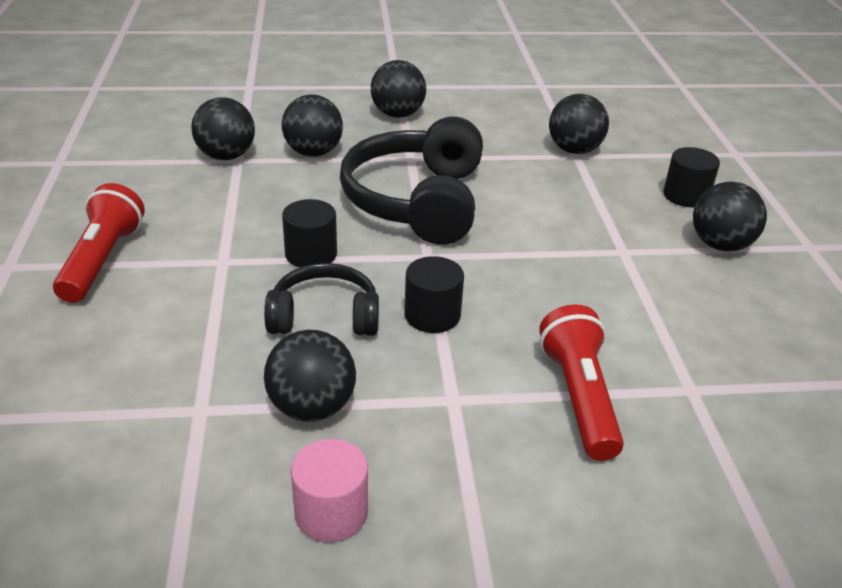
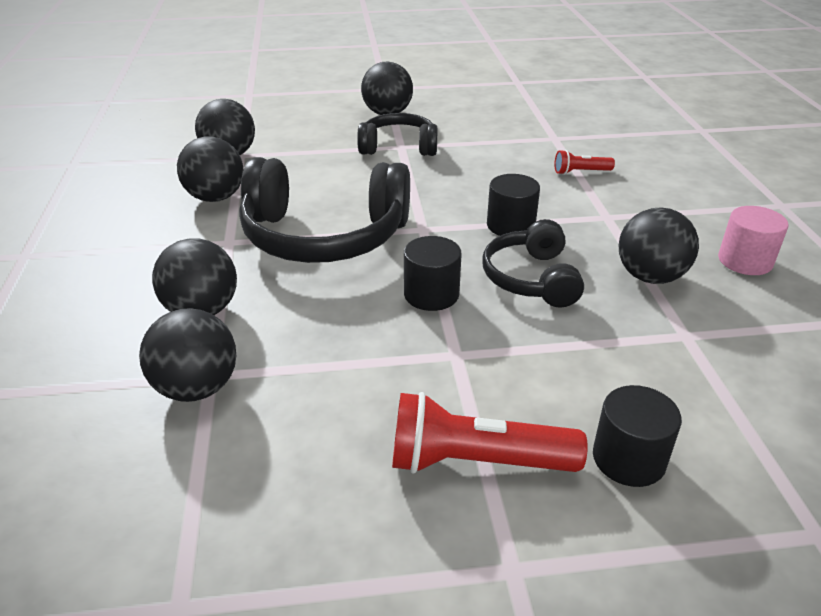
camera: 90 degrees left, 0 degrees up
black ball [371,60,426,118] -> black ball moved to [177,136,244,202]
red flashlight [539,304,624,461] -> red flashlight [555,150,615,175], size x0.52
black cylinder [663,147,720,207] -> black cylinder moved to [593,385,682,487]
none -> black headphones [357,113,438,156]

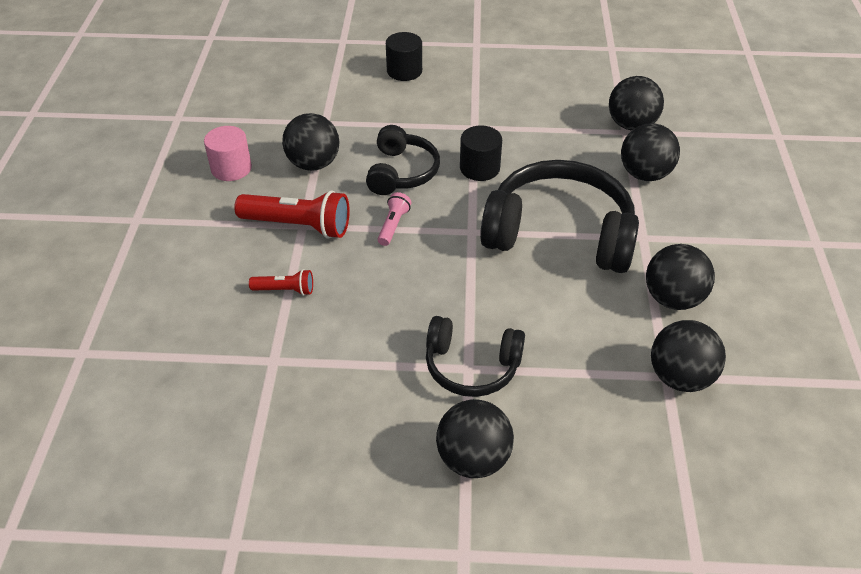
camera: 170 degrees left, 10 degrees up
red flashlight [392,392,588,474] -> red flashlight moved to [234,190,350,239]
black cylinder [487,174,540,236] -> pink flashlight [378,192,411,246]

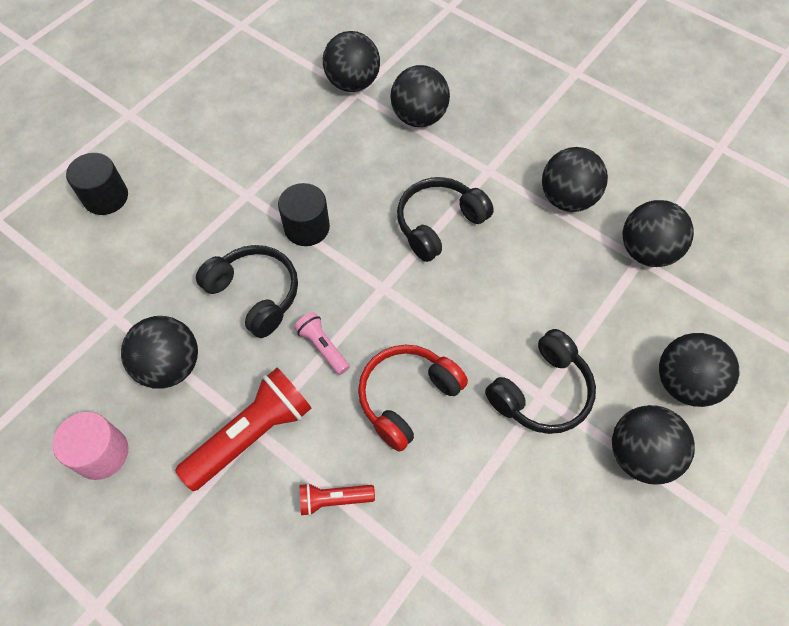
camera: 55 degrees left, 15 degrees up
red flashlight [249,269,313,296] -> red flashlight turned 135 degrees counterclockwise [299,483,375,516]
black headphones [480,160,639,273] -> black headphones [397,177,494,262], size x0.57
none -> red headphones [358,345,468,452]
none -> black ball [659,333,739,407]

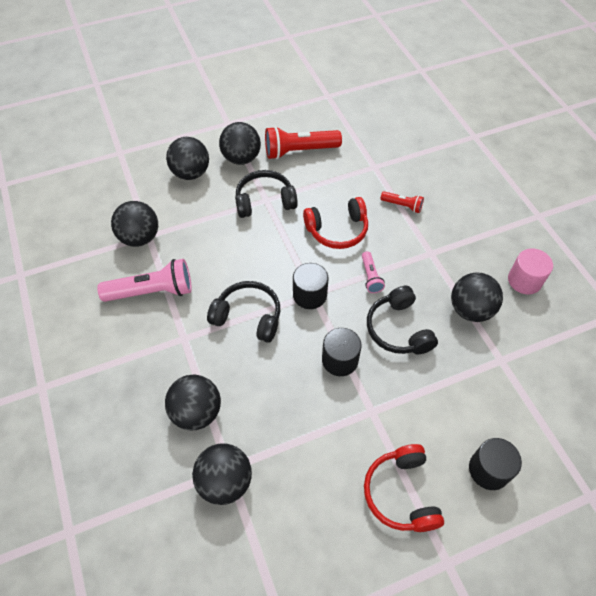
camera: 150 degrees left, 5 degrees down
red flashlight [175,368,311,491] -> red flashlight moved to [265,126,342,159]
black headphones [397,177,494,262] -> black headphones turned 150 degrees counterclockwise [207,281,280,343]
black ball [542,147,608,212] -> pink flashlight [97,259,192,302]
none -> black cylinder [293,263,328,309]
none -> red headphones [364,444,444,532]

